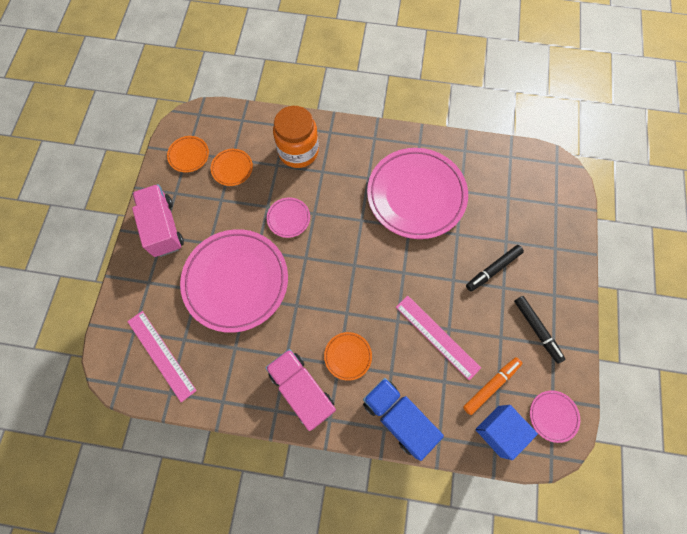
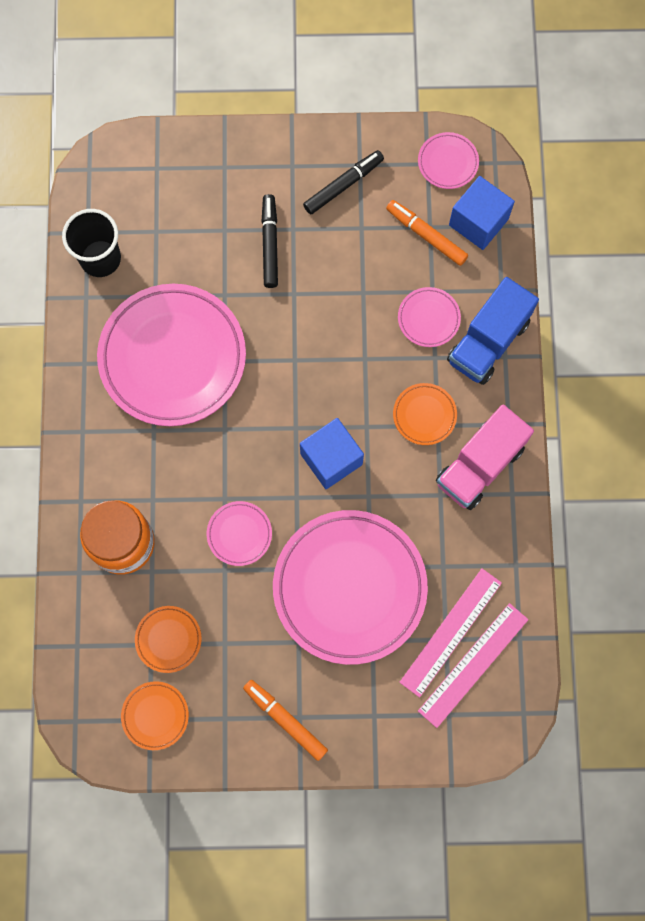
camera: 100 degrees left, 5 degrees up
pink truck [132,184,184,257] -> orange marker [243,680,328,761]
pink ruler [396,296,481,380] -> pink ruler moved to [399,568,502,698]
black marker [466,245,524,291] -> black marker turned 135 degrees counterclockwise [261,194,278,288]
none -> black cup [62,209,121,277]
none -> blue cube [300,418,364,489]
none -> pink plate [398,287,461,347]

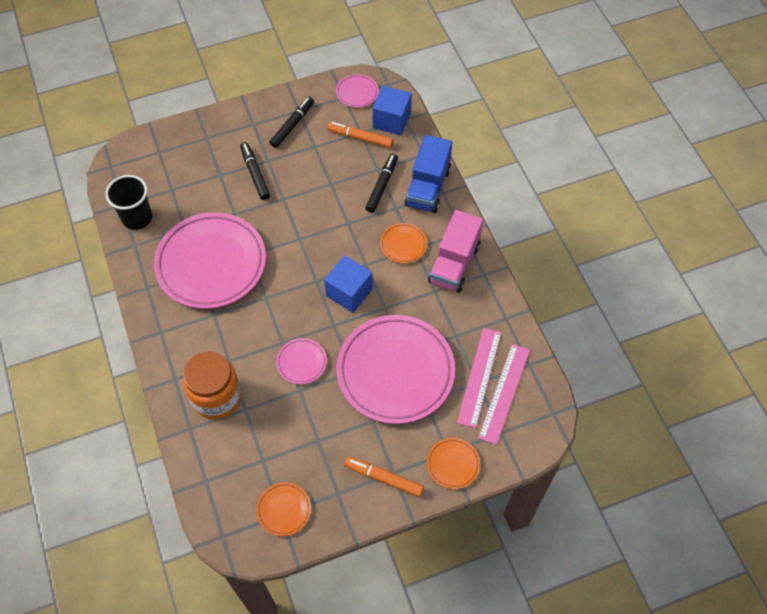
camera: 20 degrees left, 15 degrees down
orange plate [135,606,202,673] -> orange plate moved to [427,438,480,489]
pink plate [398,287,461,347] -> black marker [365,154,398,213]

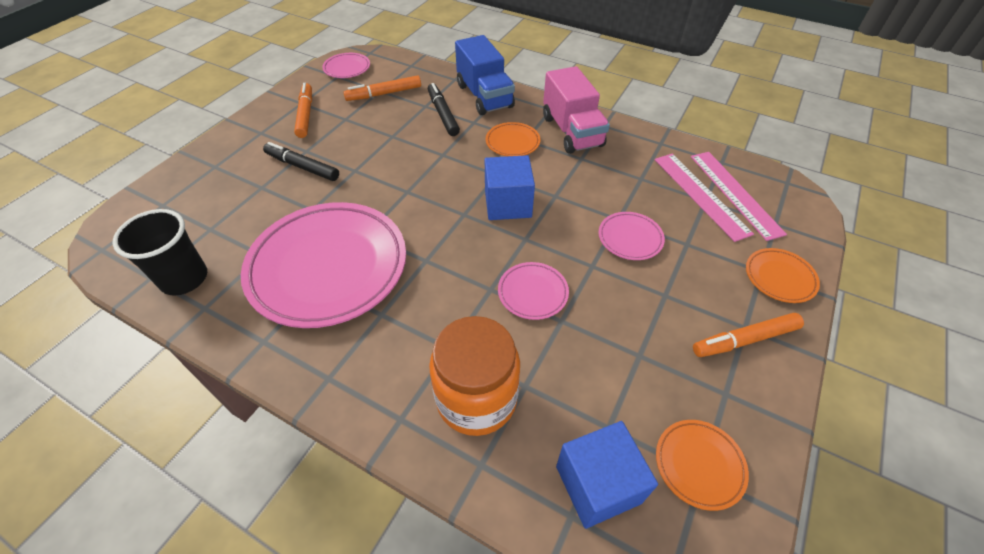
camera: 40 degrees left, 10 degrees down
black marker [269,97,314,148] -> orange marker [294,83,312,138]
pink plate [336,315,455,424] -> pink plate [598,212,665,260], size x0.43
blue cube [372,85,412,135] -> blue cube moved to [556,421,658,529]

